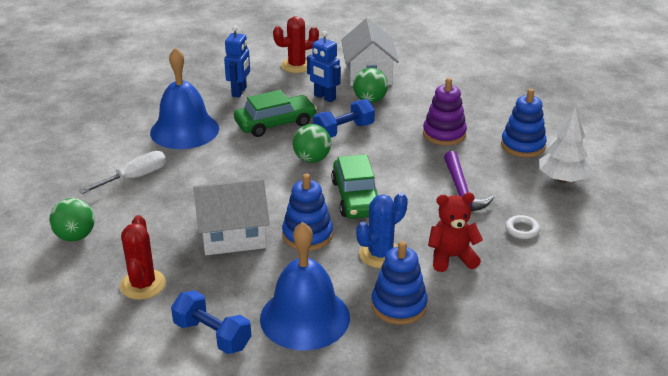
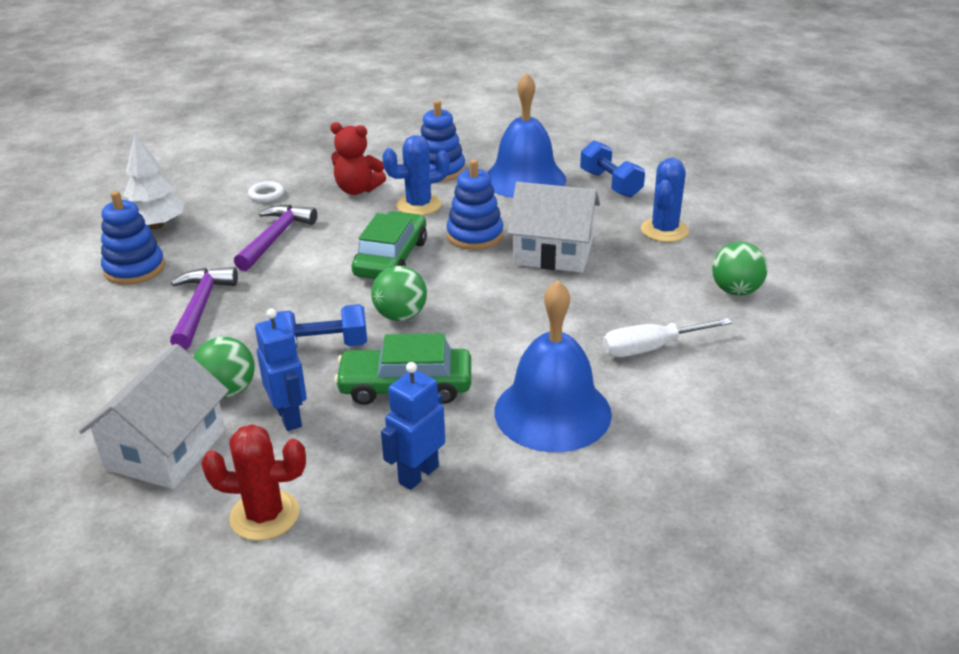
camera: 155 degrees left, 0 degrees up
red cactus [120,215,166,300] -> blue cactus [641,158,689,242]
purple stacking toy [423,78,467,146] -> purple hammer [170,267,238,350]

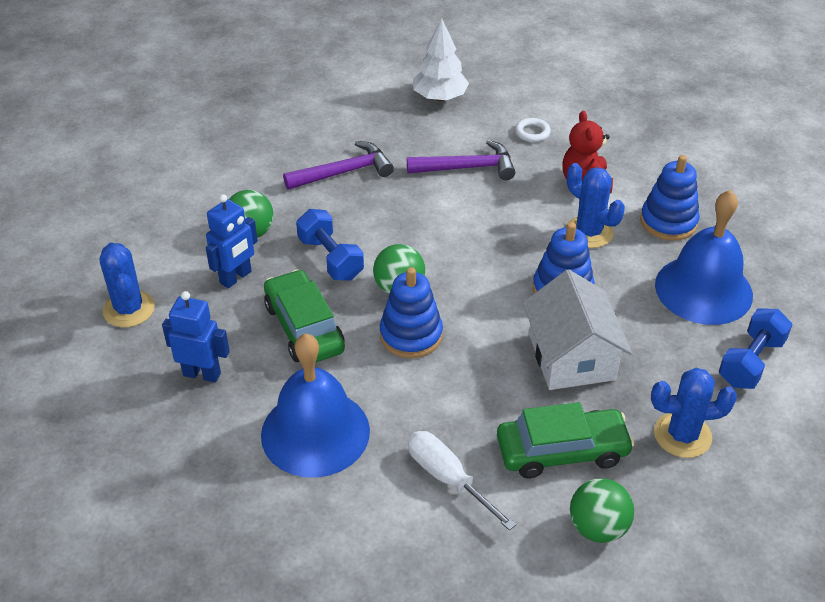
camera: 65 degrees right, 10 degrees up
white house [79,344,229,489] -> none
blue stacking toy [101,191,165,285] -> blue stacking toy moved to [380,267,443,358]
red cactus [201,424,306,541] -> blue cactus [100,242,155,327]
green car [351,211,427,279] -> green car moved to [497,402,634,478]

